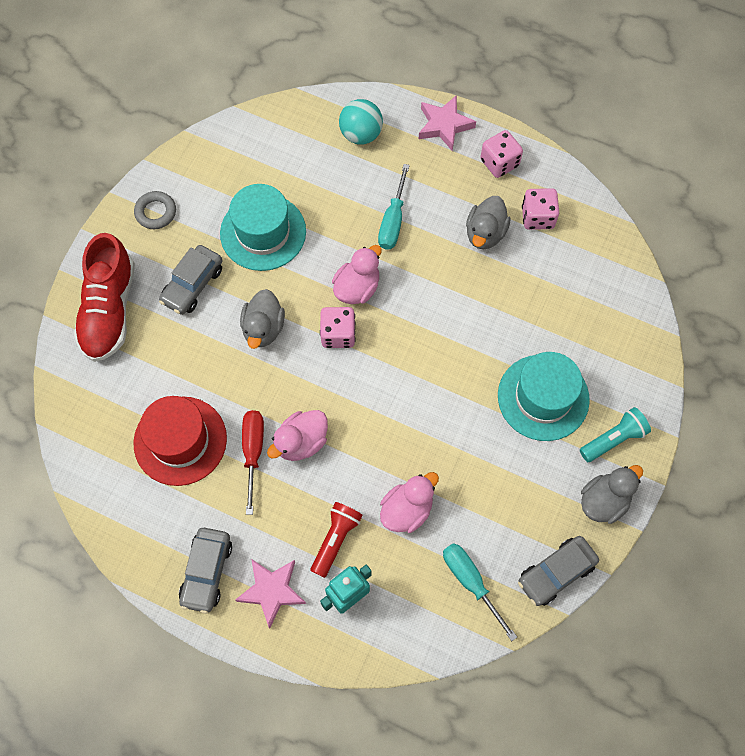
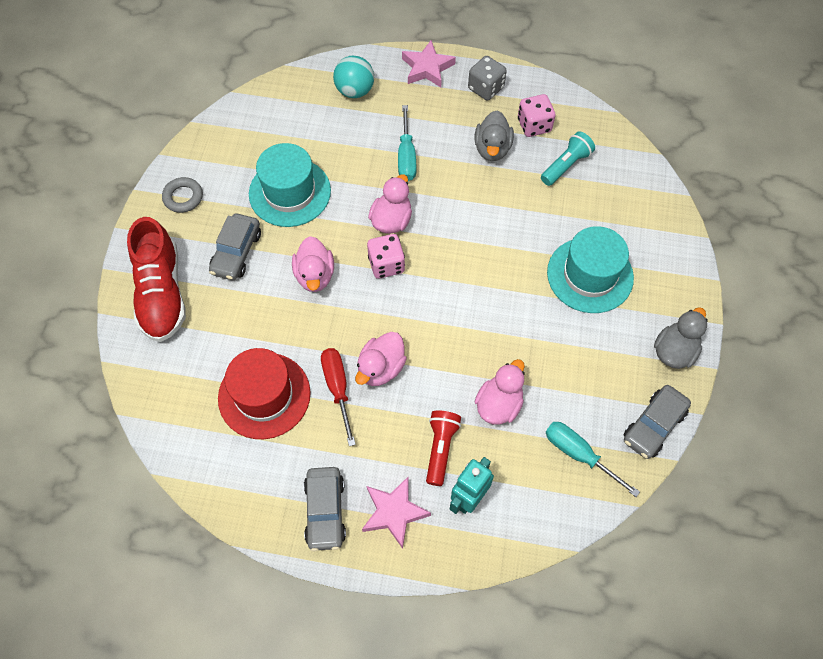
camera: 15 degrees left, 5 degrees down
grey duck [240,289,285,349] -> pink duck [292,236,334,292]
pink dice [480,130,523,178] -> grey dice [468,56,507,101]
turquoise flashlight [580,407,651,462] -> turquoise flashlight moved to [541,131,595,186]

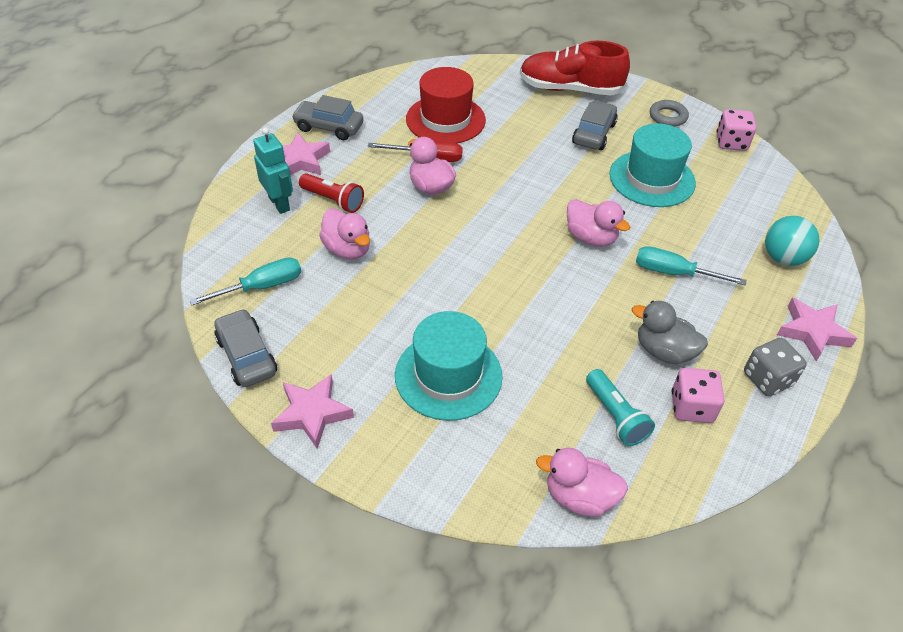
camera: 110 degrees right, 15 degrees down
grey car [209,214,261,280] -> grey car turned 75 degrees clockwise [572,100,618,150]
pink duck [292,236,334,292] -> pink duck moved to [536,448,628,517]
pink dice [367,234,405,279] -> pink dice moved to [716,109,756,151]
grey duck [654,307,708,369] -> pink star [271,374,354,449]

